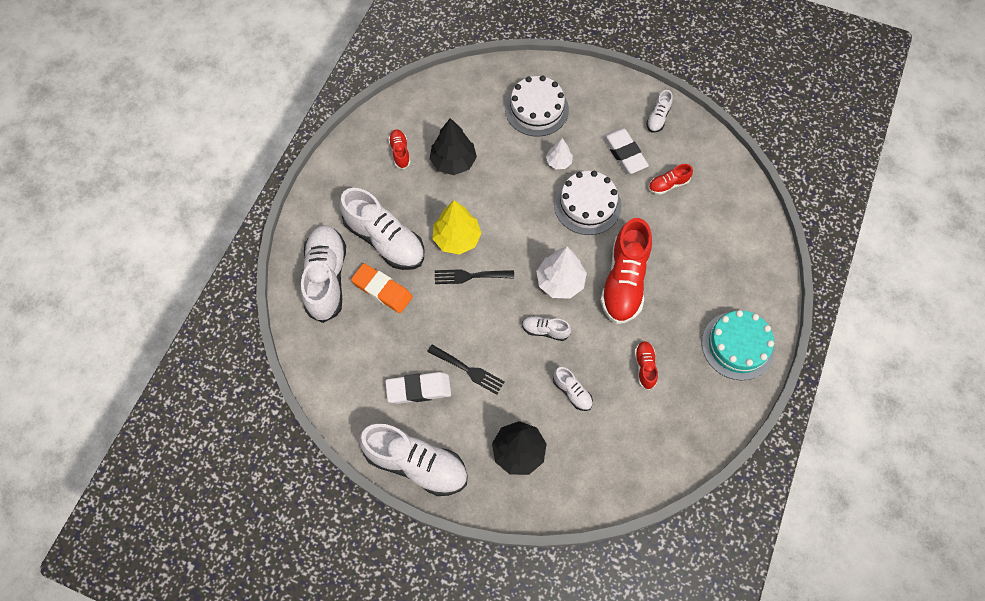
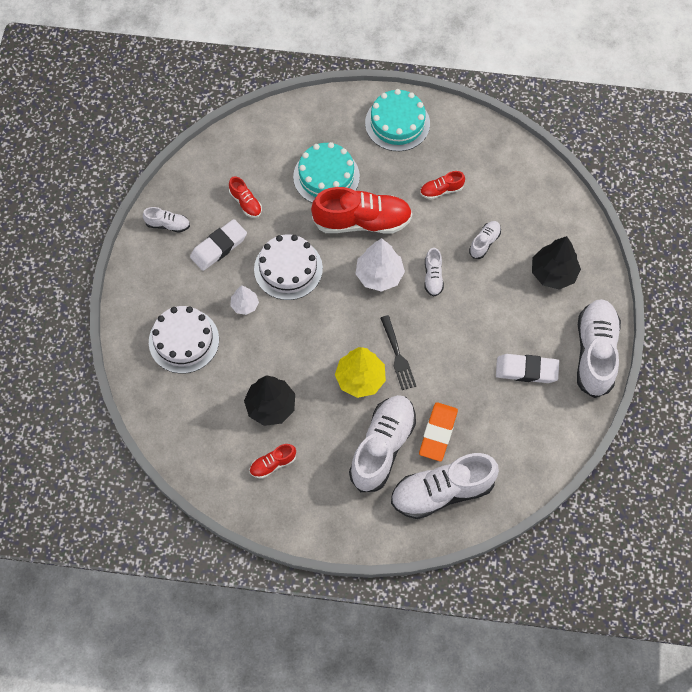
camera: 105 degrees left, 0 degrees up
white eraser [385,372,451,404] -> white eraser turned 60 degrees counterclockwise [496,354,559,383]
black fork [427,345,505,395] -> none
none -> turquoise cake [293,142,360,203]

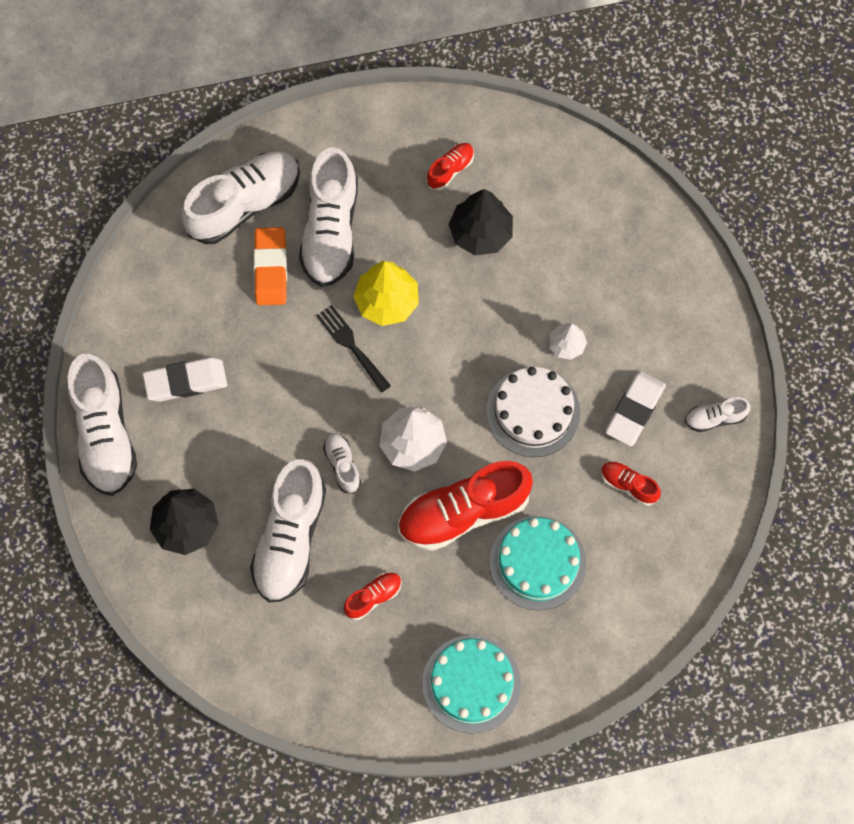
camera: 160 degrees right, 5 degrees up
white cake [149,306,219,374] -> none
white shoe [469,221,501,259] -> white shoe [250,459,326,602], size x2.13

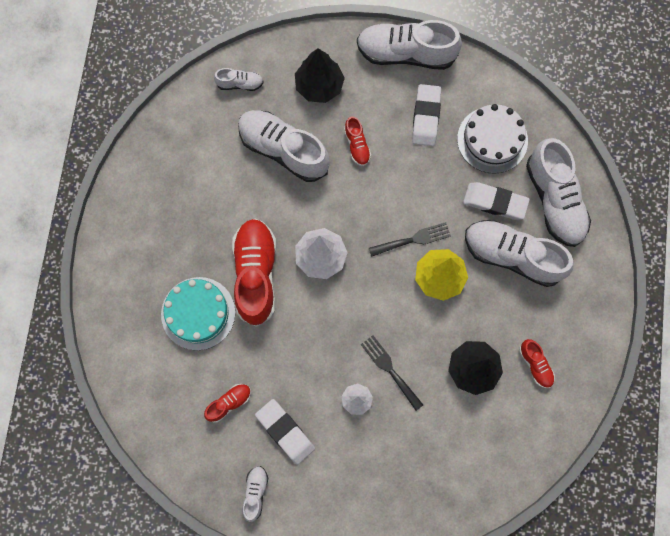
camera: 110 degrees right, 5 degrees up
orange eraser [254,227,287,305] -> white eraser [463,182,530,220]
white shoe [323,433,361,494] -> white shoe moved to [214,68,264,91]
red shoe [344,572,402,620] -> red shoe moved to [344,116,371,166]
turquoise cake [422,635,521,734] -> none
white cake [486,367,580,457] -> white cake moved to [457,104,528,174]
none -> black fork [361,335,423,411]

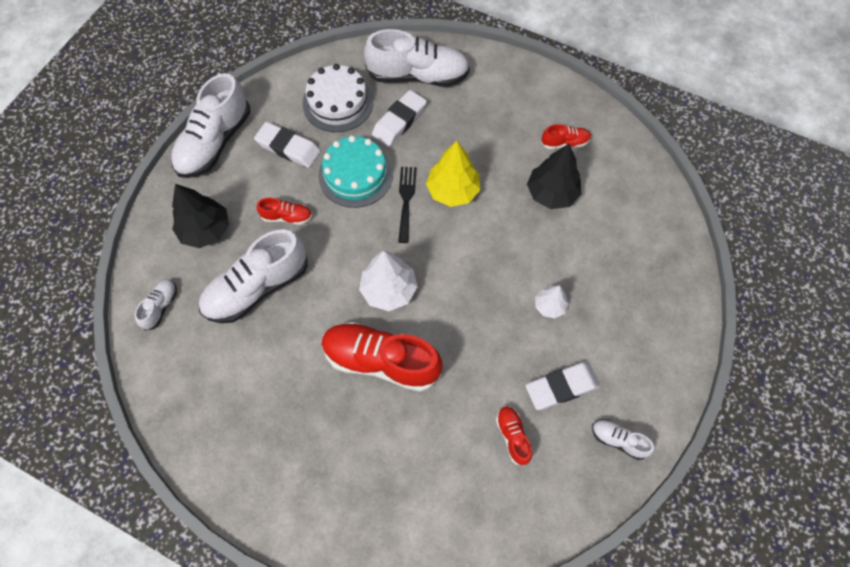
camera: 70 degrees left, 10 degrees down
turquoise cake [161,277,235,350] -> turquoise cake moved to [318,135,393,208]
black fork [361,335,423,411] -> none
white shoe [465,220,574,287] -> none

